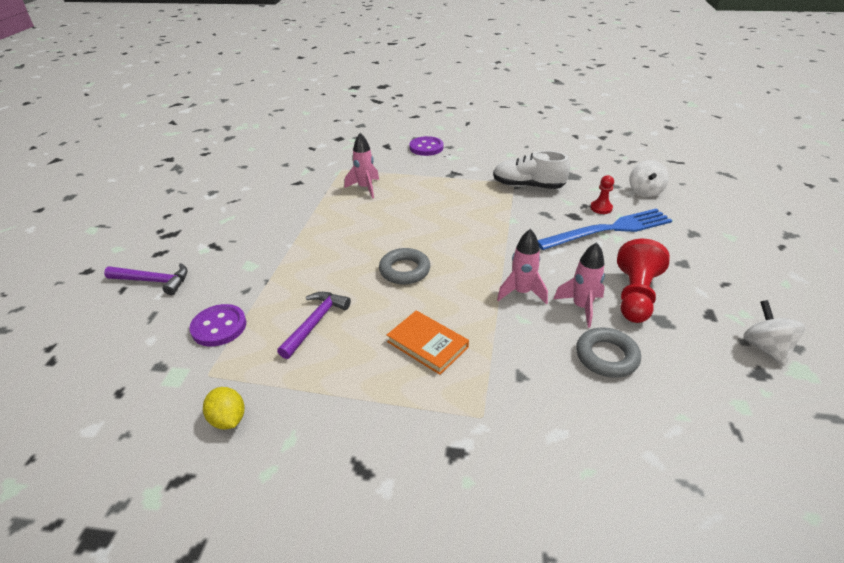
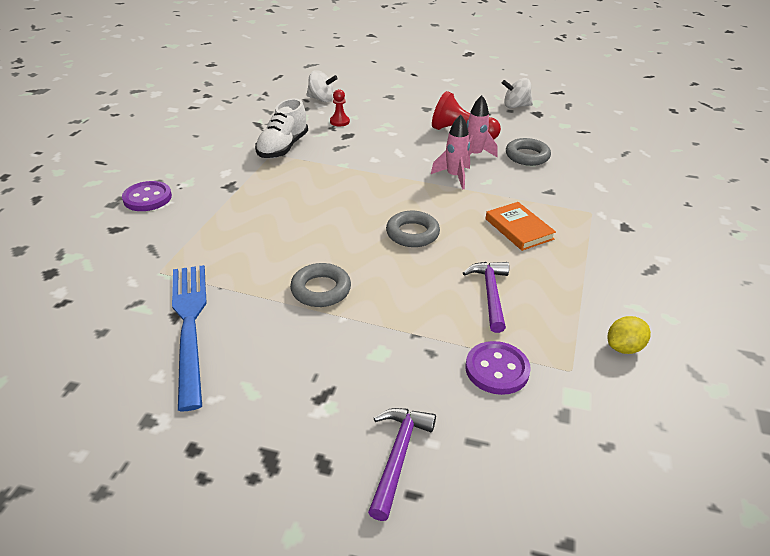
camera: 85 degrees left, 0 degrees up
purple hammer [277,292,351,359] -> purple hammer turned 60 degrees clockwise [463,262,509,333]
pink rocket [345,133,379,198] -> none
orange book [387,310,469,375] -> orange book turned 75 degrees counterclockwise [485,202,556,251]
blue fork [538,208,673,250] -> blue fork moved to [172,265,207,411]
none -> grey ring [290,263,351,307]

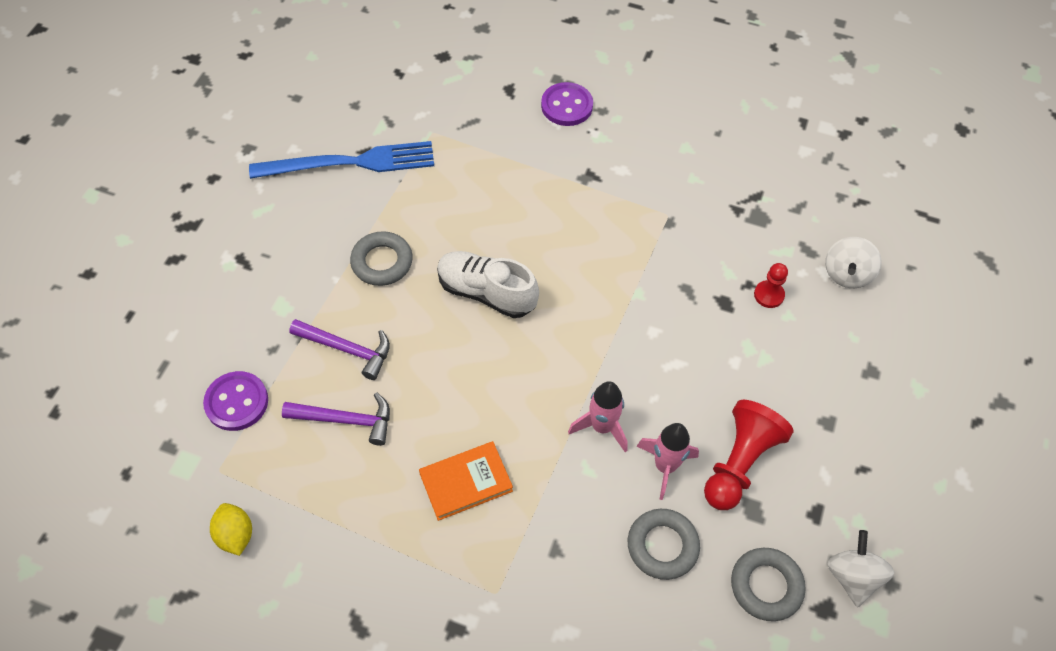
camera: 95 degrees right, 20 degrees up
white shoe [255,98,308,158] -> white shoe moved to [437,251,539,318]
purple hammer [368,408,436,521] -> purple hammer moved to [289,319,390,380]
grey ring [386,211,440,247] -> grey ring moved to [731,548,806,621]

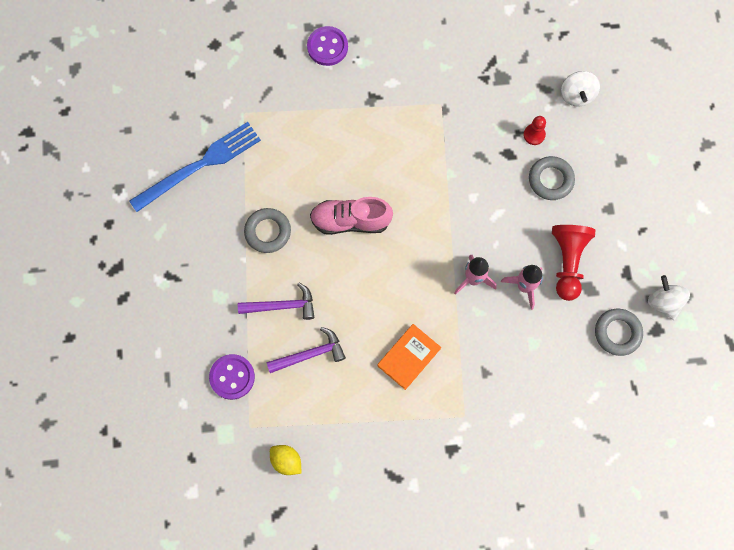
camera: 25 degrees left, 15 degrees up
white shoe [437,251,539,318] -> pink shoe [310,197,393,235]
grey ring [628,509,700,580] -> grey ring moved to [529,156,575,200]

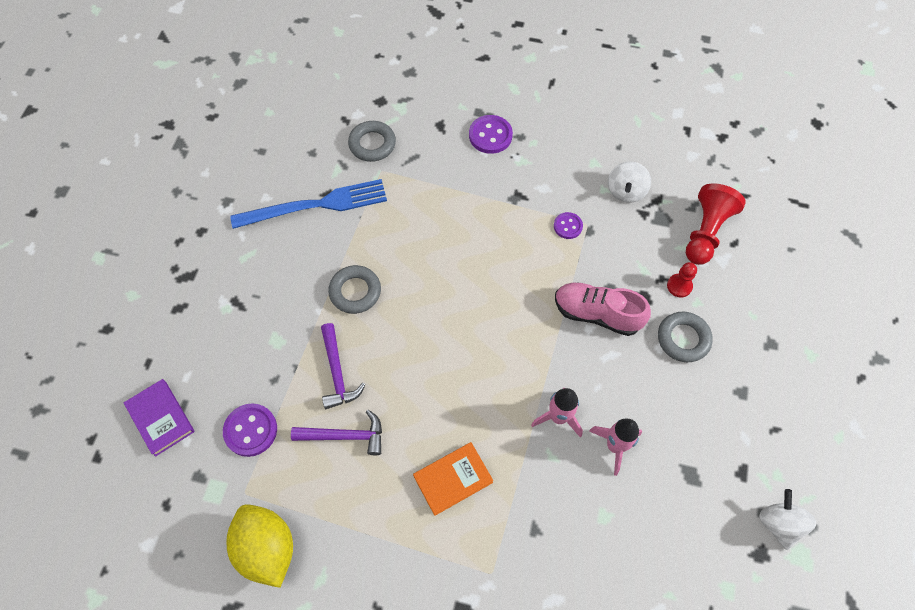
camera: 20 degrees right, 10 degrees down
purple hammer [238,283,314,320] -> purple hammer turned 60 degrees clockwise [321,323,365,409]
yellow lemon [270,445,301,475] -> yellow lemon [226,504,293,588], size x1.81
pink shoe [310,197,393,235] -> pink shoe moved to [555,282,651,336]
red pawn [552,225,595,301] -> red pawn moved to [686,183,746,265]
white spinning top [561,71,600,107] -> white spinning top moved to [608,161,651,203]
grey ring [595,309,643,356] -> grey ring moved to [348,121,396,162]
none -> purple book [124,379,195,457]
none -> purple button [554,212,583,239]

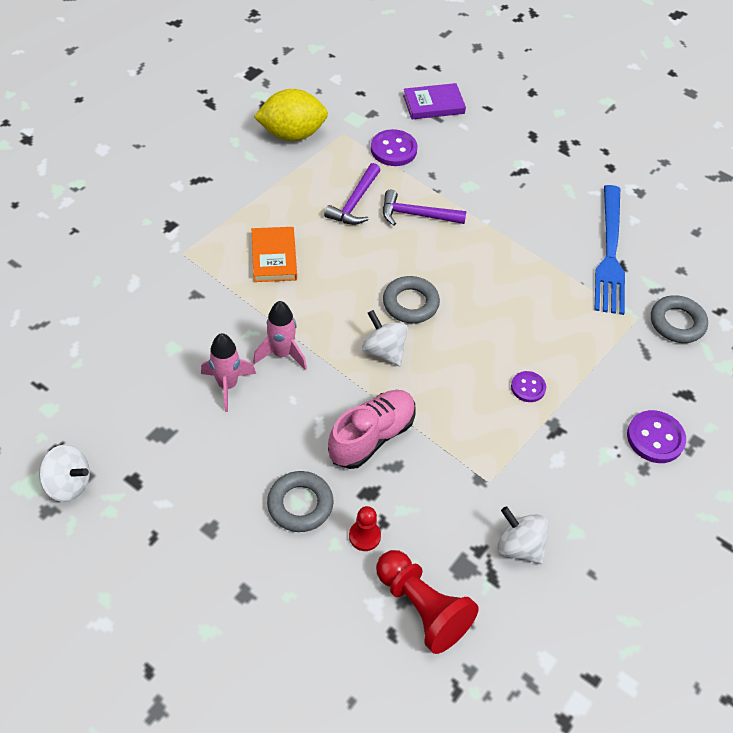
camera: 110 degrees right, 10 degrees down
grey ring [328,265,381,314] -> grey ring moved to [383,276,440,323]
purple button [554,212,583,239] -> purple button moved to [511,371,546,402]
none -> white spinning top [362,310,408,366]

